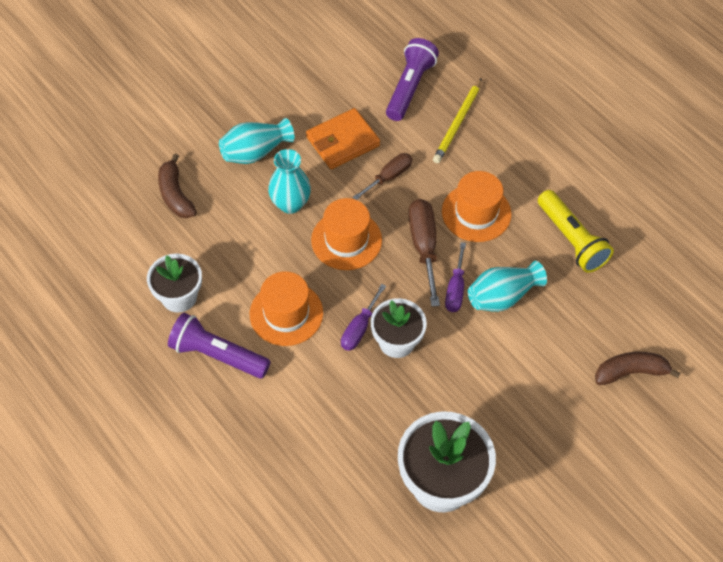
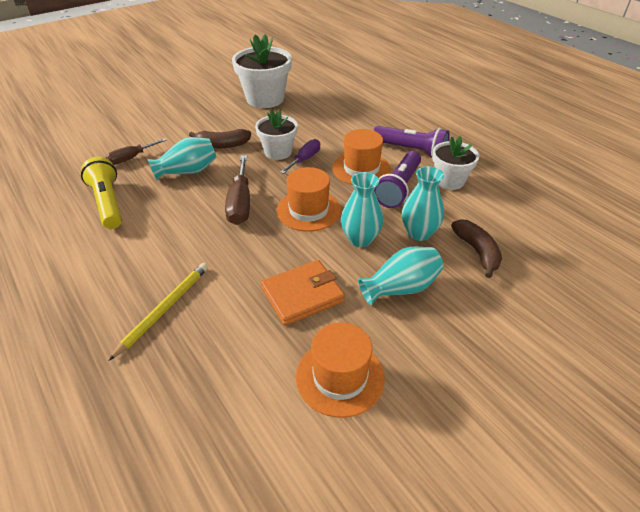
camera: 175 degrees left, 15 degrees down
brown screwdriver [353,153,412,200] -> brown screwdriver moved to [106,138,167,165]
purple flashlight [386,38,439,121] -> purple flashlight moved to [374,151,421,208]
orange hat [442,171,512,242] -> orange hat moved to [296,322,385,418]
purple screwdriver [445,242,466,312] -> none
brown banana [595,352,681,385] -> brown banana moved to [189,129,251,148]
none -> turquoise vase [402,166,444,241]

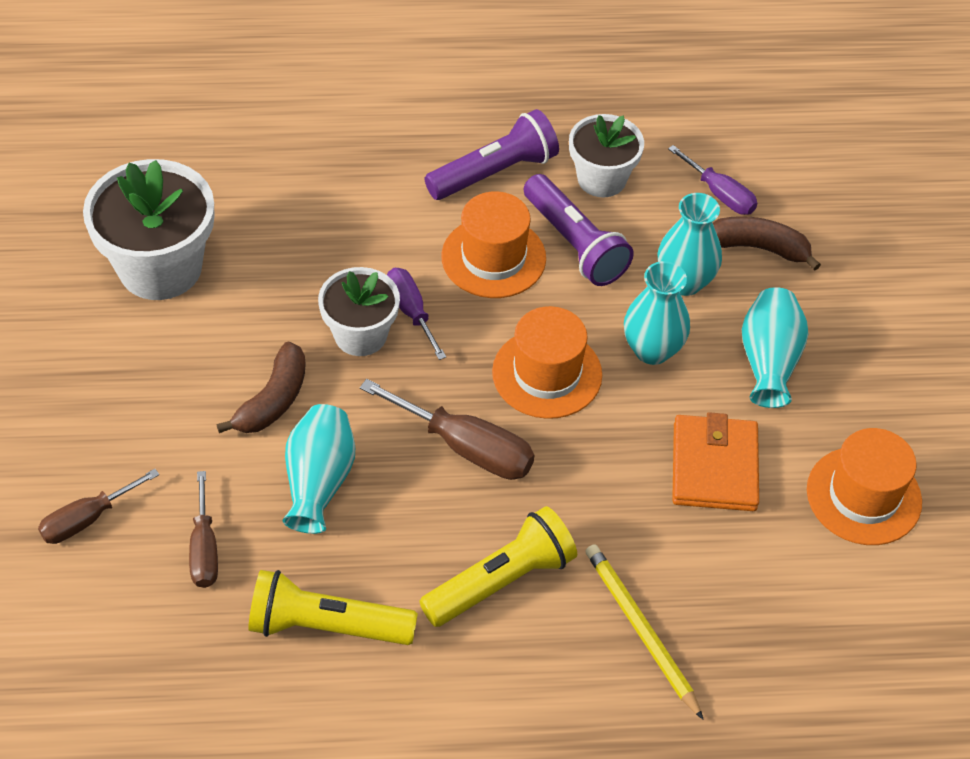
camera: 60 degrees left, 10 degrees up
none -> brown screwdriver [38,469,159,544]
none -> yellow flashlight [419,506,577,627]
none -> purple screwdriver [668,145,757,215]

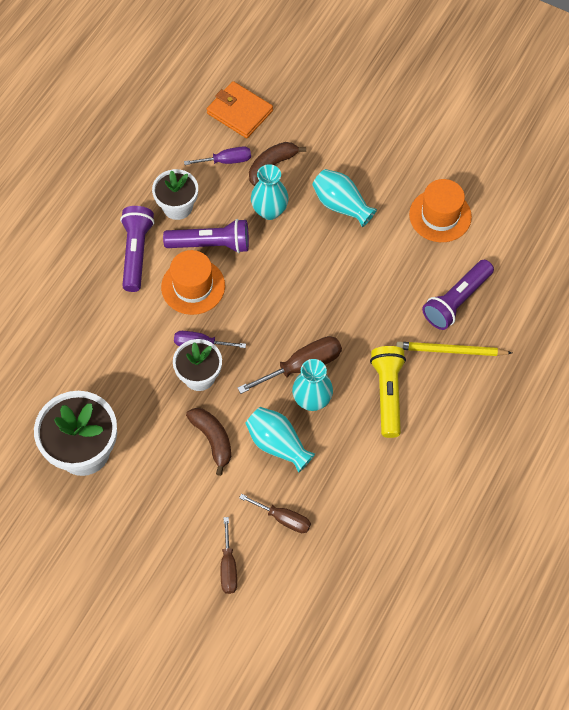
camera: 55 degrees left, 10 degrees up
yellow flashlight [248,570,418,645] -> none
orange hat [492,306,602,419] -> none
turquoise vase [624,261,690,365] -> turquoise vase moved to [292,359,333,411]
orange wallet [672,412,759,511] -> orange wallet moved to [207,81,273,138]
none -> purple flashlight [422,260,494,330]

